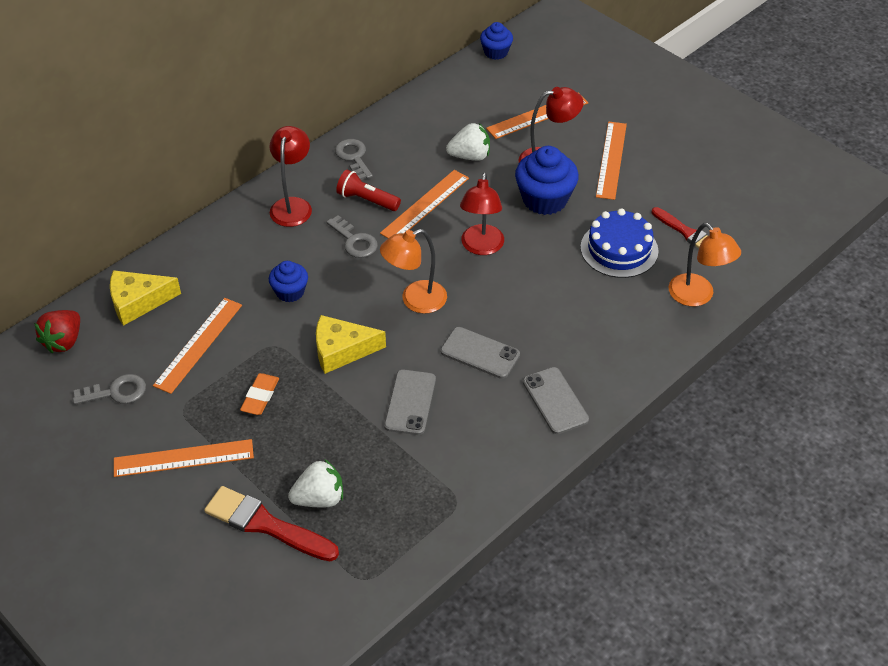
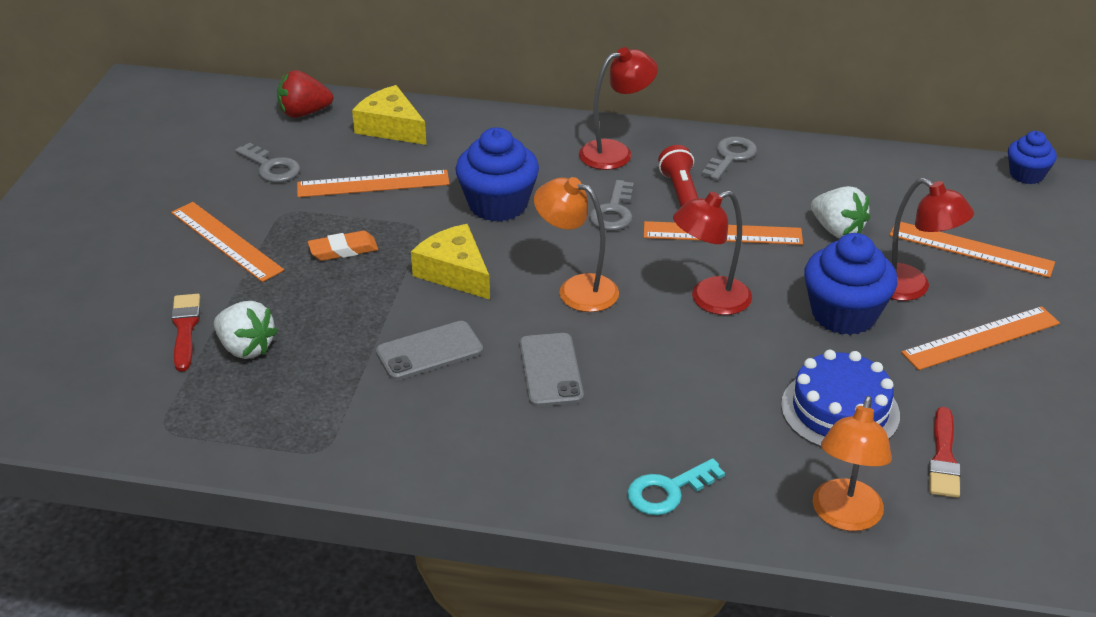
camera: 55 degrees right, 10 degrees down
red brush [204,486,339,561] -> red brush [171,294,200,372], size x0.65
blue cupcake [269,261,308,302] -> blue cupcake [455,127,539,222], size x1.70
grey phone [523,367,589,434] -> none
none -> turquoise key [627,458,725,515]

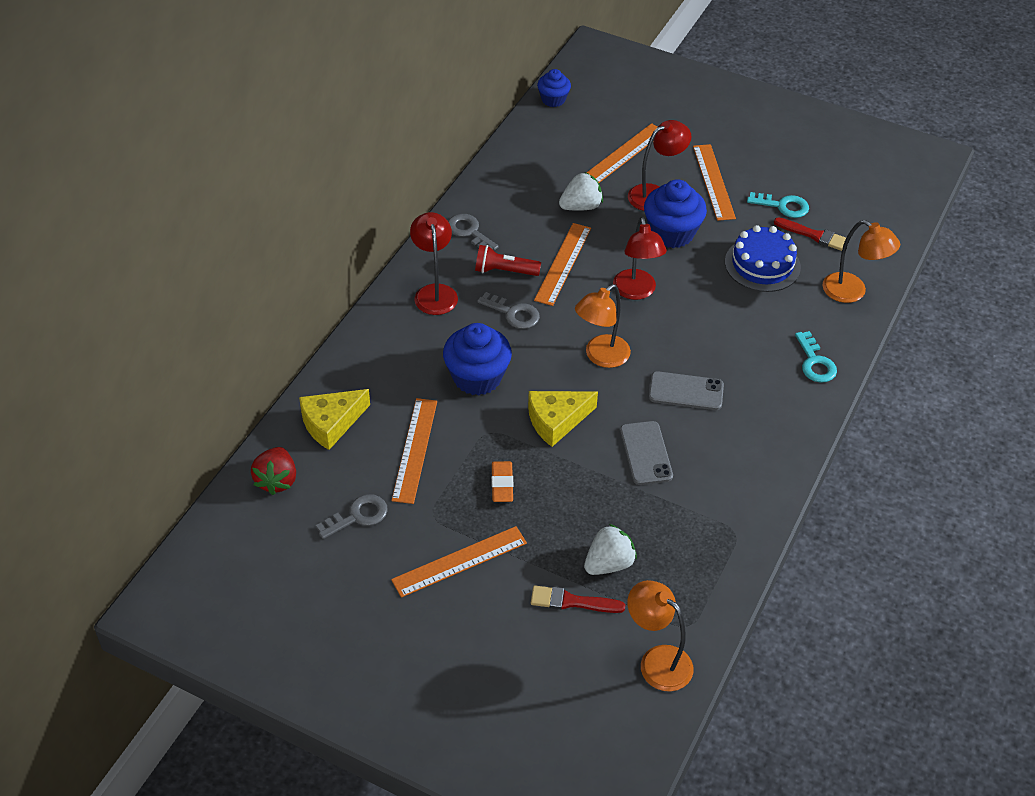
camera: 75 degrees left, 10 degrees up
none -> orange lamp [627,580,693,691]
none -> turquoise key [747,192,809,218]

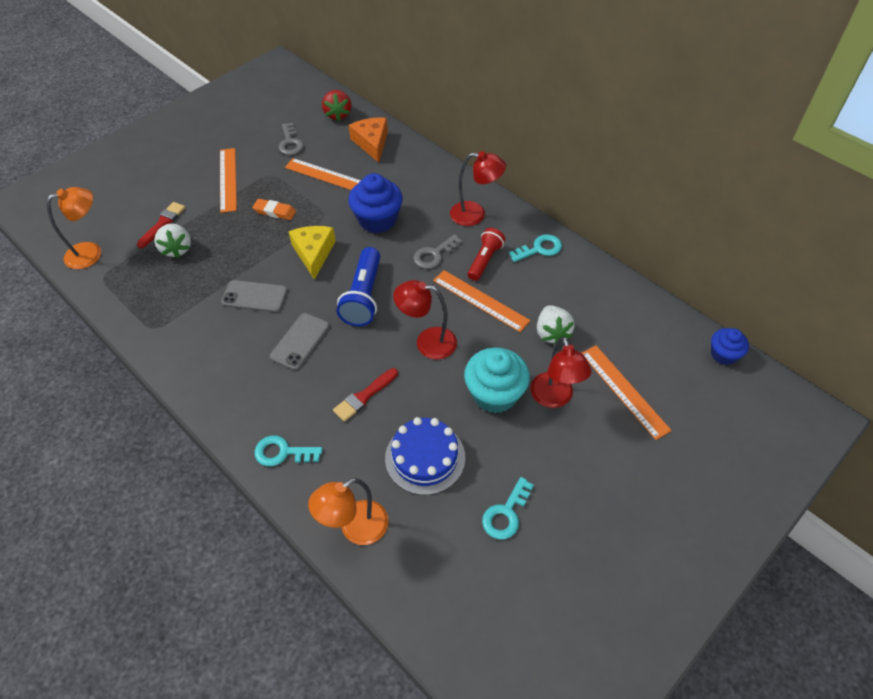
camera: 110 degrees right, 5 degrees up
red strawberry [251,447,296,495] -> red strawberry turned 120 degrees counterclockwise [322,90,351,121]
yellow cheese [299,389,370,450] -> orange cheese [348,117,388,162]
grey key [448,214,499,250] -> turquoise key [509,234,562,262]
orange lamp [575,284,631,368] -> blue flashlight [337,247,380,326]
blue cupcake [644,179,707,248] -> turquoise cupcake [464,348,530,413]
orange ruler [693,144,736,221] -> none
red brush [774,217,846,251] -> red brush moved to [333,368,398,422]

